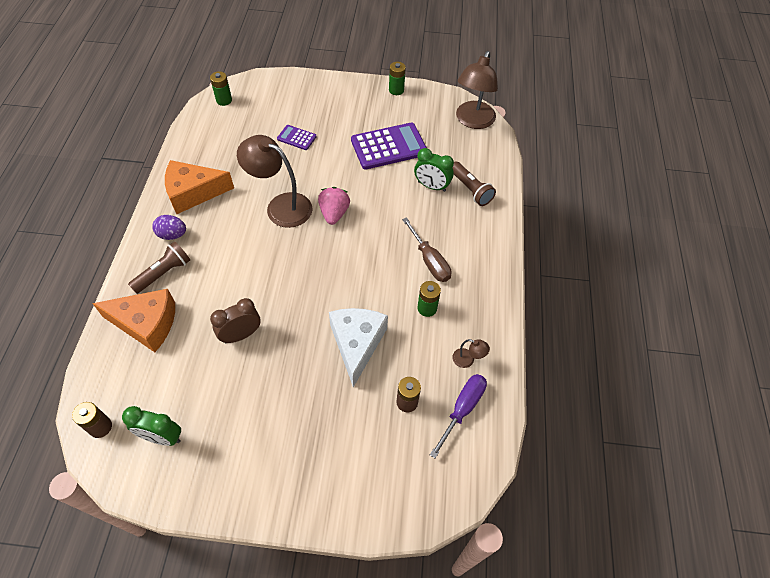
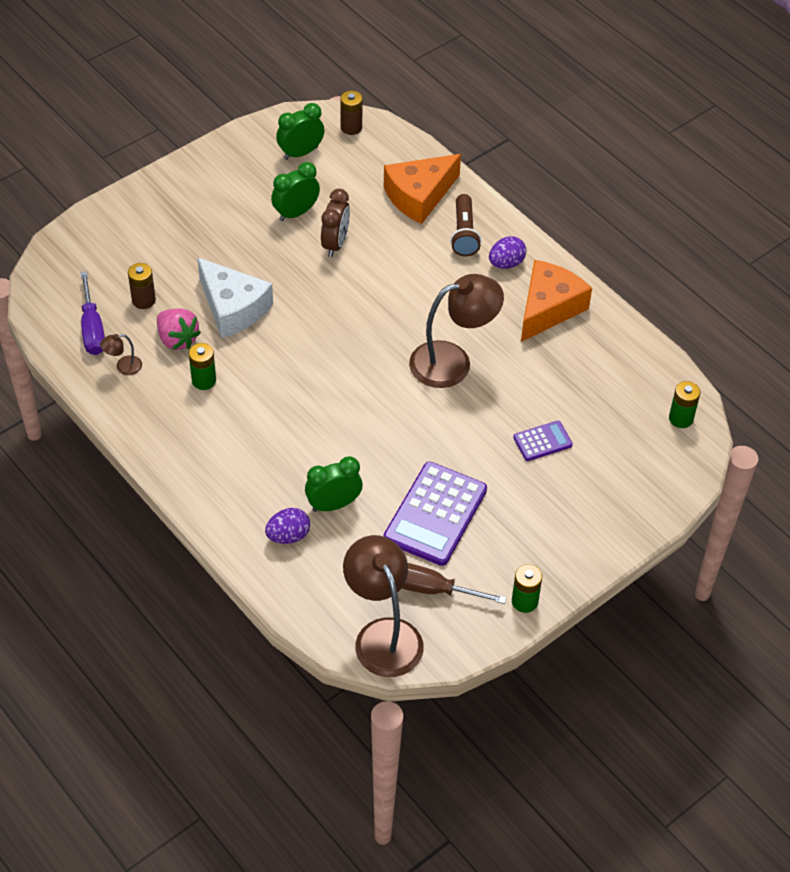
camera: 135 degrees right, 5 degrees down
pink strawberry [318,187,350,225] -> pink strawberry moved to [157,309,201,350]
brown screwdriver [402,217,451,282] -> brown screwdriver moved to [402,563,506,604]
brown flashlight [452,162,496,206] -> purple egg [265,508,310,544]
none -> green clock [271,162,320,221]

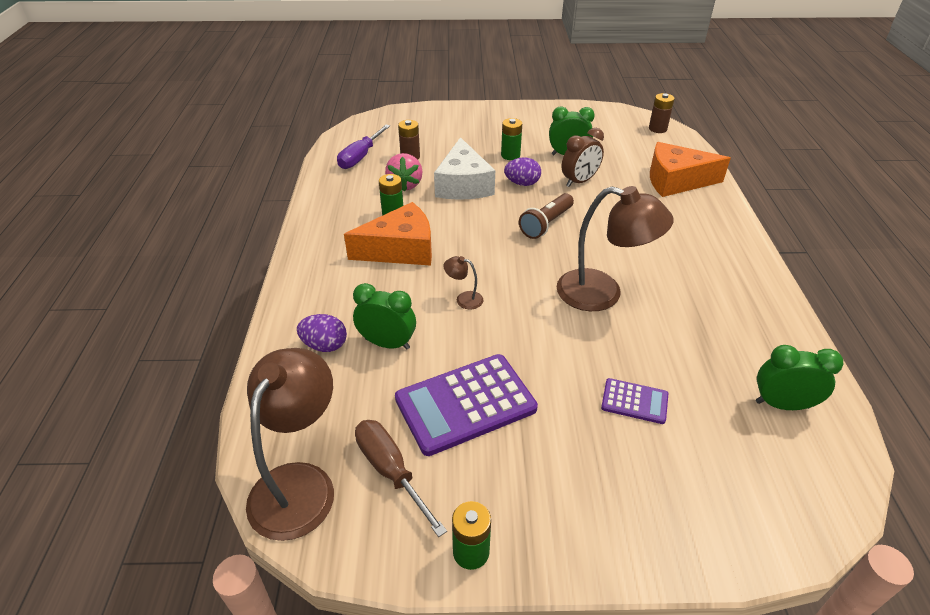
camera: 40 degrees right, 10 degrees down
brown lamp [100,334,142,375] -> brown lamp moved to [443,256,484,309]
green clock [276,103,324,160] -> green clock moved to [756,345,844,410]
brown flashlight [450,194,481,257] -> brown flashlight moved to [519,193,574,239]
purple egg [489,236,526,269] -> purple egg moved to [504,157,541,186]
orange cheese [521,260,592,342] -> orange cheese moved to [344,202,432,266]
green battery [669,381,700,428] -> green battery moved to [501,118,522,160]

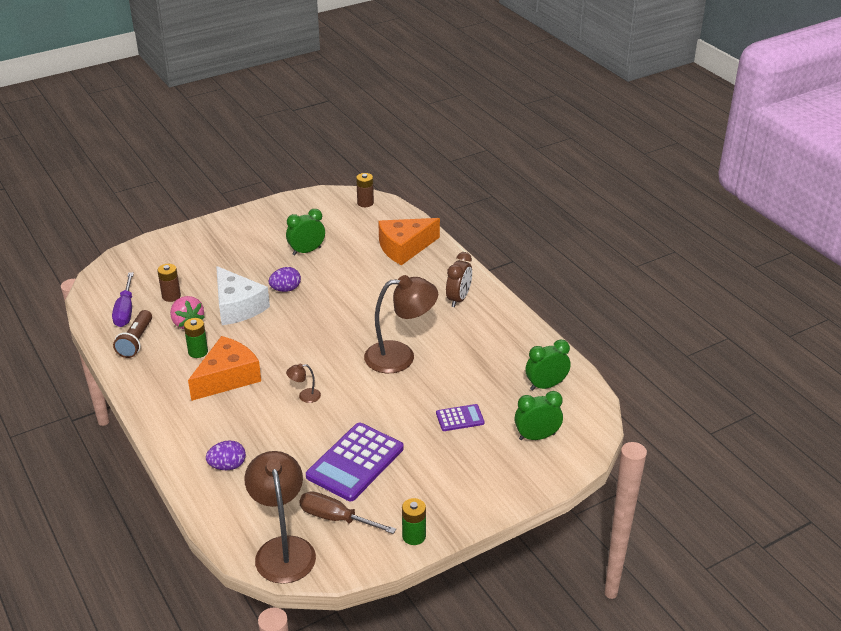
camera: 30 degrees left, 5 degrees down
green clock [353,283,416,350] -> green clock moved to [514,391,563,440]
green battery [501,118,522,160] -> none
brown flashlight [519,193,574,239] -> brown flashlight moved to [113,310,152,358]
brown clock [562,128,604,187] -> brown clock moved to [446,252,472,307]

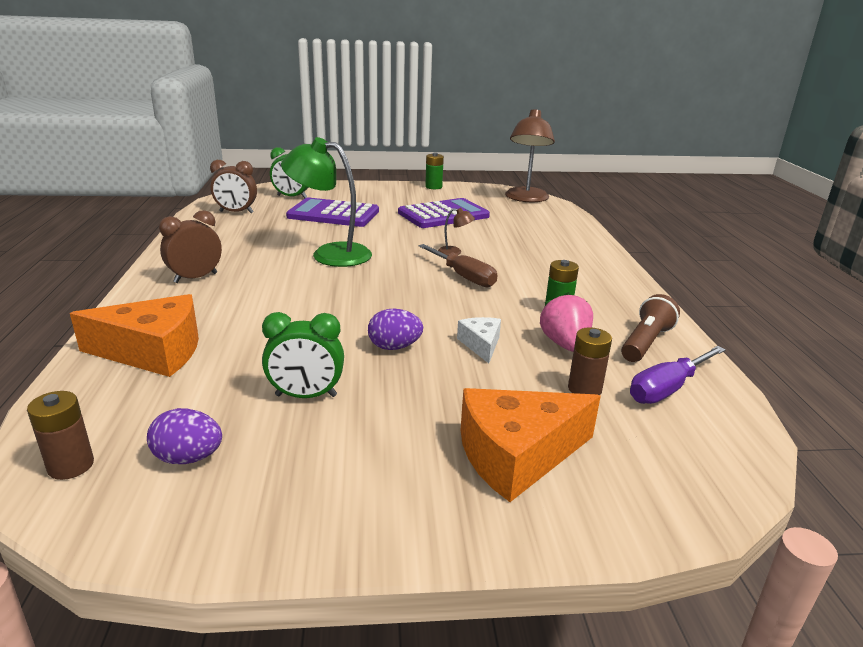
camera: 155 degrees left, 10 degrees down
purple screwdriver [112,272,134,327] -> purple screwdriver turned 150 degrees counterclockwise [630,346,726,404]
orange cheese [188,336,261,401] -> orange cheese moved to [461,388,601,502]
purple egg [206,440,246,470] -> purple egg moved to [147,408,222,464]
white cheese [216,266,270,325] -> white cheese [457,317,501,363], size x0.52
brown screwdriver [299,491,396,534] -> brown screwdriver moved to [419,244,497,288]
brown lamp [364,275,438,373] -> green lamp [281,137,372,267]
purple calculator [436,404,485,431] -> purple calculator [286,198,379,227], size x1.98
green clock [525,340,571,391] -> brown clock [210,160,257,213]

